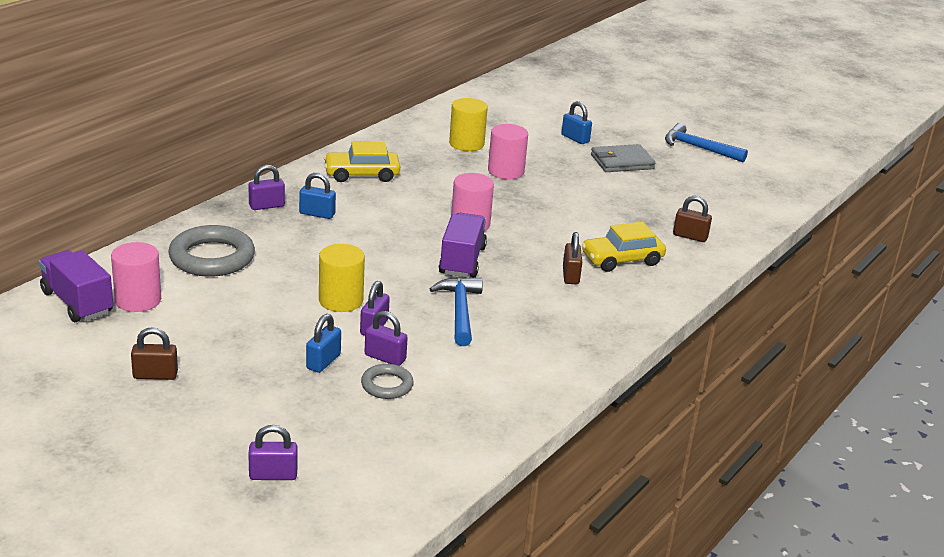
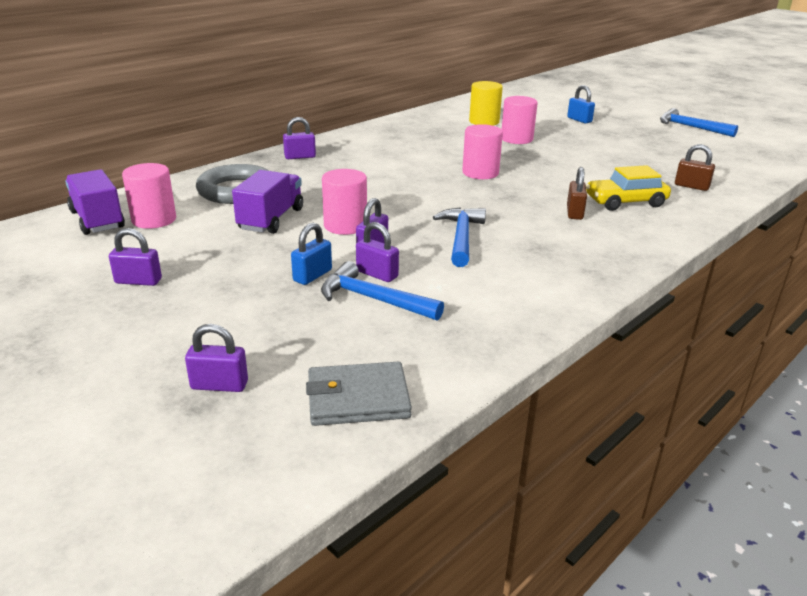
camera: 10 degrees right, 0 degrees up
brown padlock [131,327,178,380] -> purple padlock [109,228,162,286]
blue padlock [299,173,336,219] -> none
yellow cylinder [319,244,365,312] -> pink cylinder [322,169,367,235]
yellow car [324,142,400,182] -> none
grey ring [361,364,414,399] -> blue hammer [321,261,444,321]
purple truck [439,213,487,278] -> purple truck moved to [232,170,303,234]
grey wallet [591,144,655,172] -> grey wallet moved to [306,362,412,426]

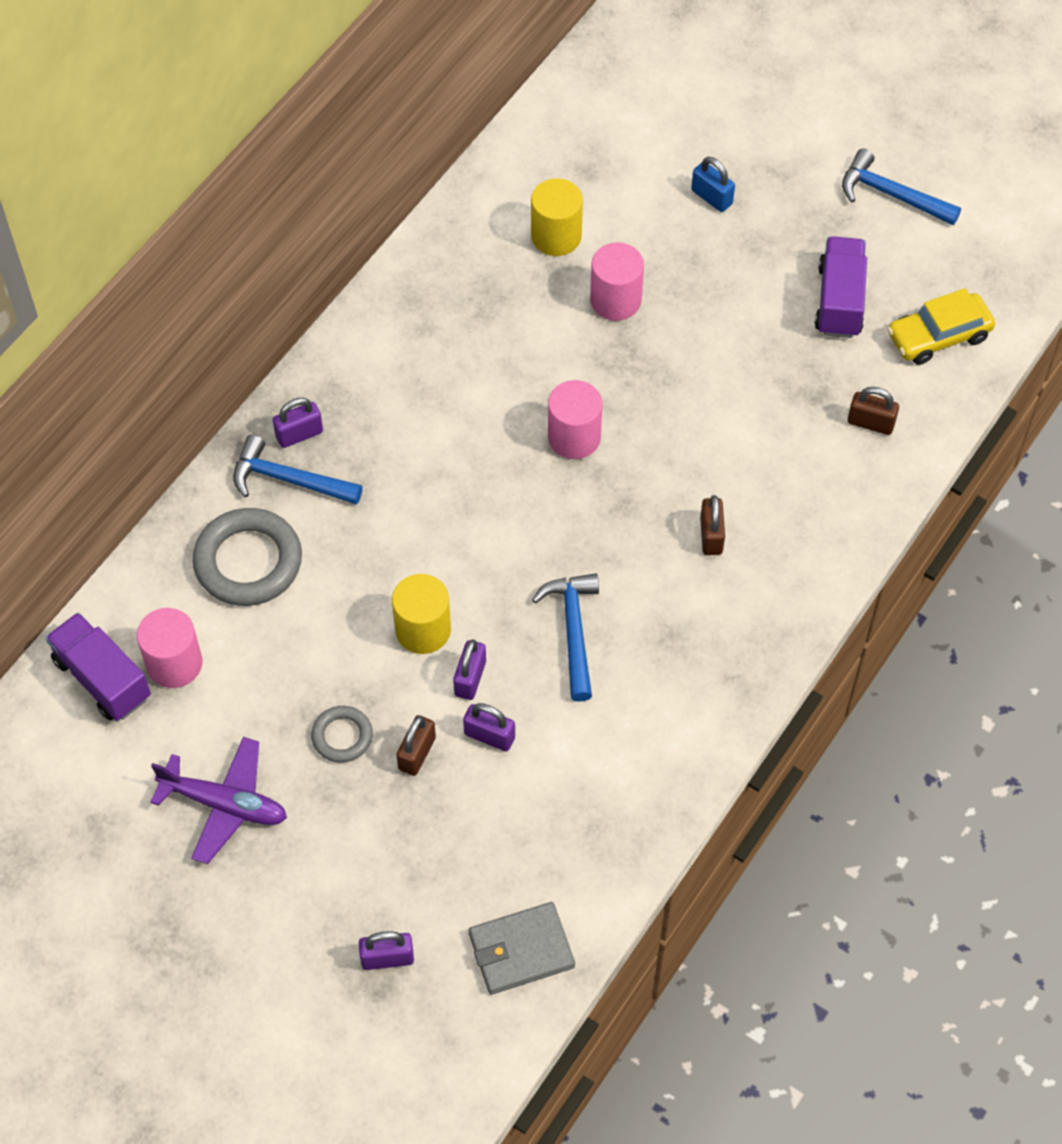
camera: 10 degrees left, 30 degrees up
purple padlock [109,228,162,286] -> purple plane [150,737,287,864]
purple truck [232,170,303,234] -> purple truck moved to [815,236,867,338]
blue padlock [291,223,332,285] -> brown padlock [396,715,436,776]
blue hammer [321,261,444,321] -> blue hammer moved to [233,435,363,505]
pink cylinder [322,169,367,235] -> yellow cylinder [392,574,451,654]
yellow car [586,165,671,211] -> yellow car moved to [887,288,995,365]
none -> grey ring [311,706,373,763]

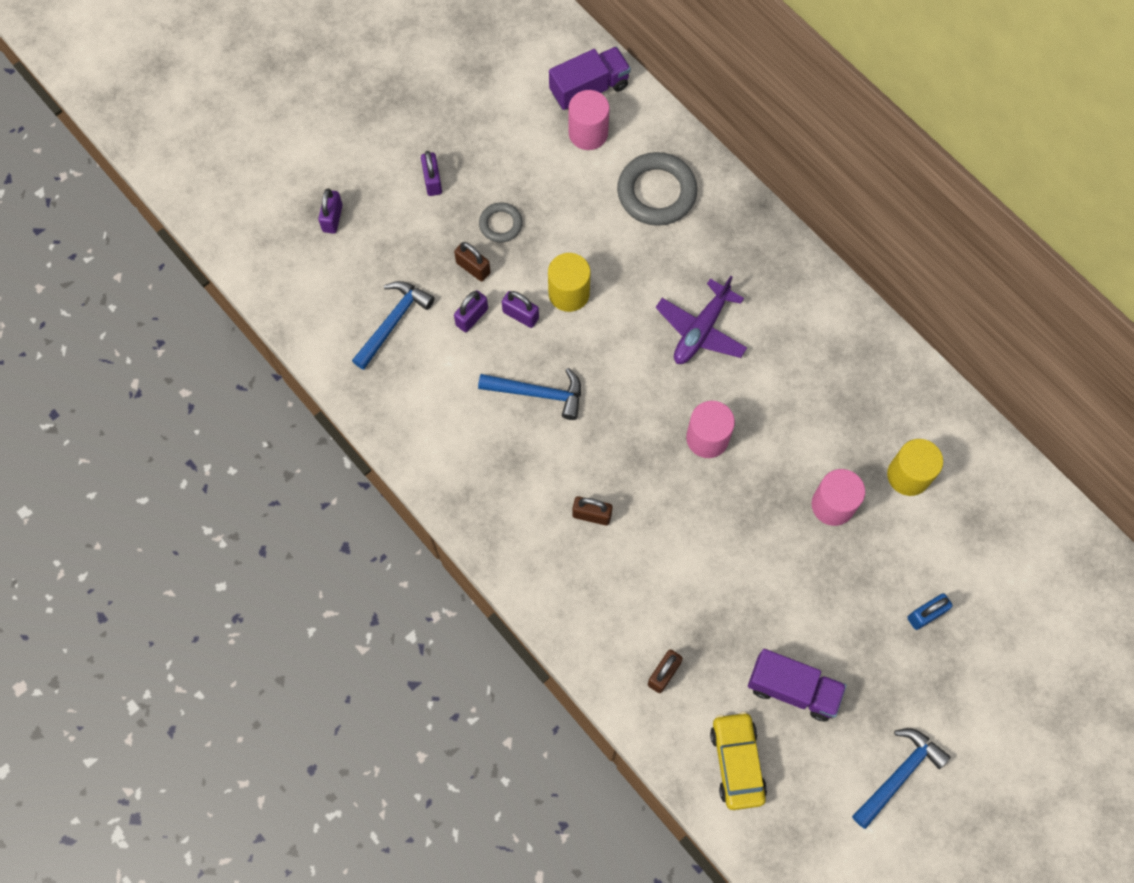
camera: 105 degrees right, 10 degrees up
purple plane [150,737,287,864] -> purple plane moved to [656,276,747,364]
blue hammer [233,435,363,505] -> blue hammer moved to [352,281,435,370]
purple padlock [273,398,323,448] -> purple padlock moved to [421,151,442,196]
grey wallet [469,902,575,995] -> none

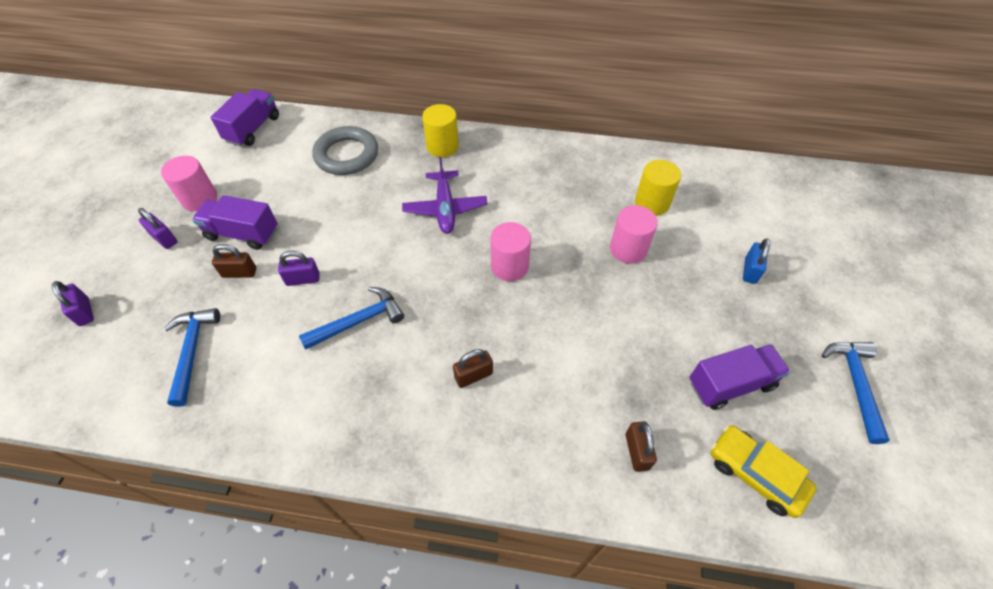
camera: 40 degrees left, 15 degrees down
purple padlock [454,290,488,332] -> none
grey ring [479,202,523,243] -> purple truck [192,195,278,250]
yellow cylinder [548,253,590,312] -> yellow cylinder moved to [422,104,459,157]
pink cylinder [569,90,609,150] -> pink cylinder moved to [161,156,217,212]

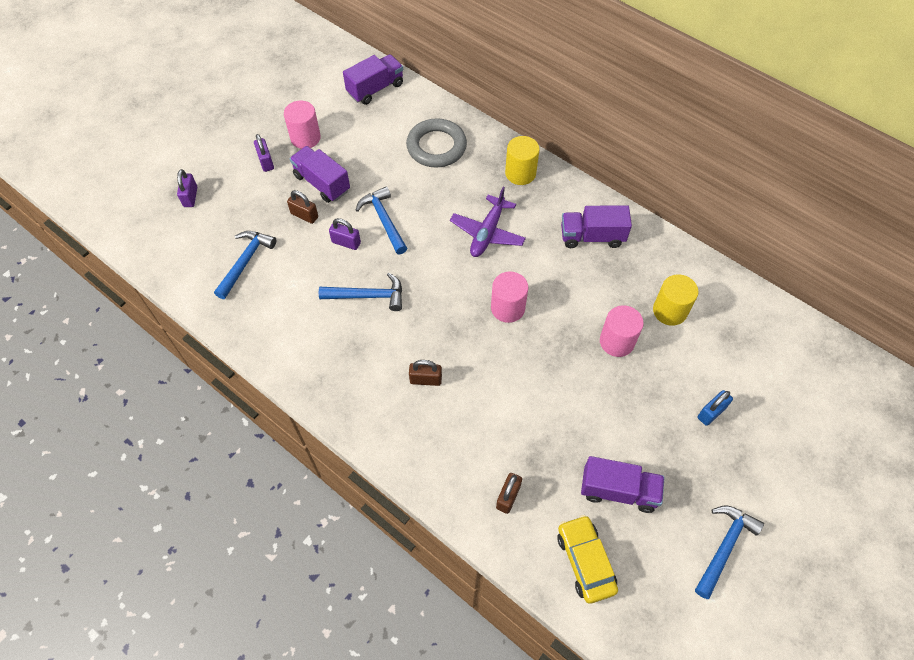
camera: 30 degrees right, 5 degrees up
none -> blue hammer [356,186,407,254]
none -> purple truck [561,205,632,248]

